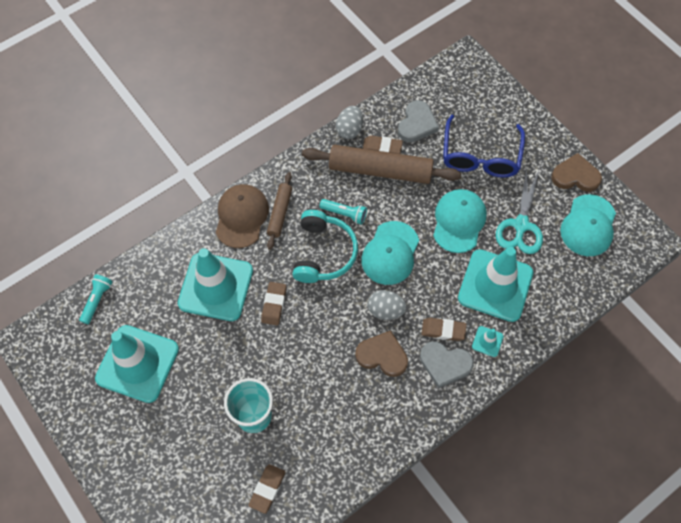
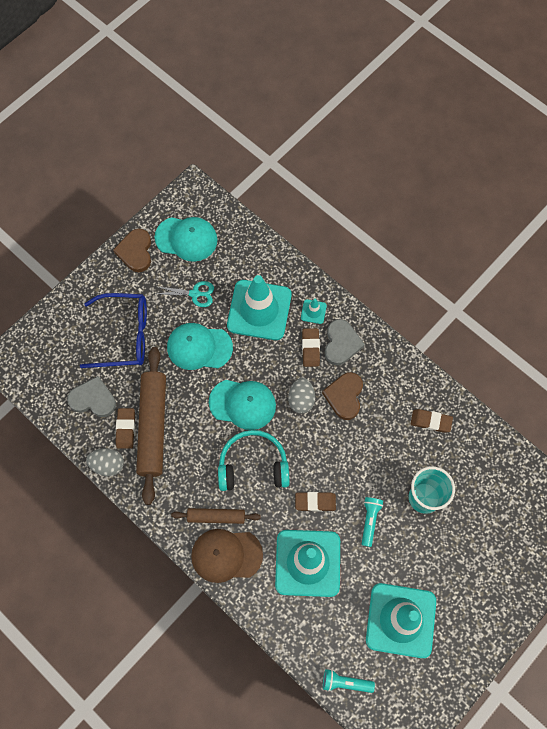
camera: 100 degrees left, 5 degrees up
brown eraser [248,464,285,514] -> brown eraser moved to [411,409,453,433]
turquoise flashlight [319,199,367,225] -> turquoise flashlight moved to [362,497,383,547]
turquoise scissors [496,168,543,254] -> turquoise scissors [155,281,214,307], size x0.65

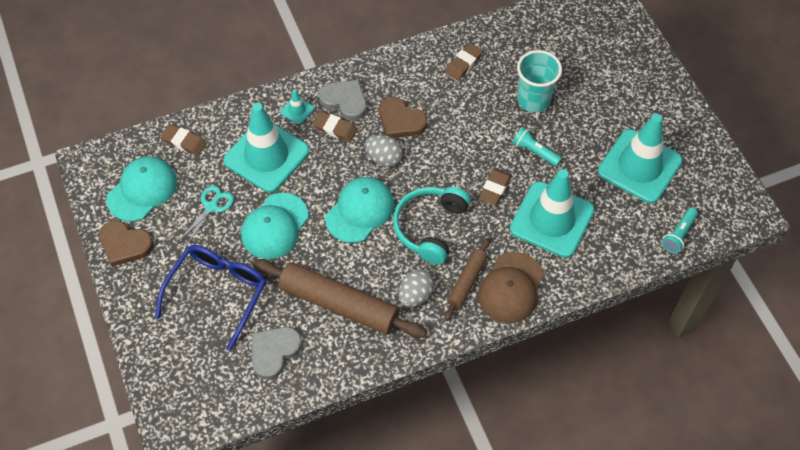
camera: 65 degrees left, 10 degrees down
grey egg [86,448,124,476] -> grey egg moved to [398,270,434,307]
brown eraser [115,408,135,448] -> brown eraser moved to [160,124,207,156]

